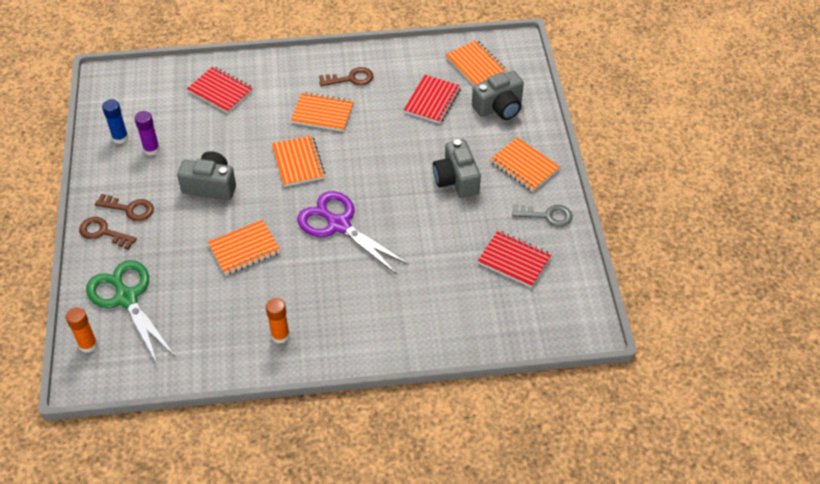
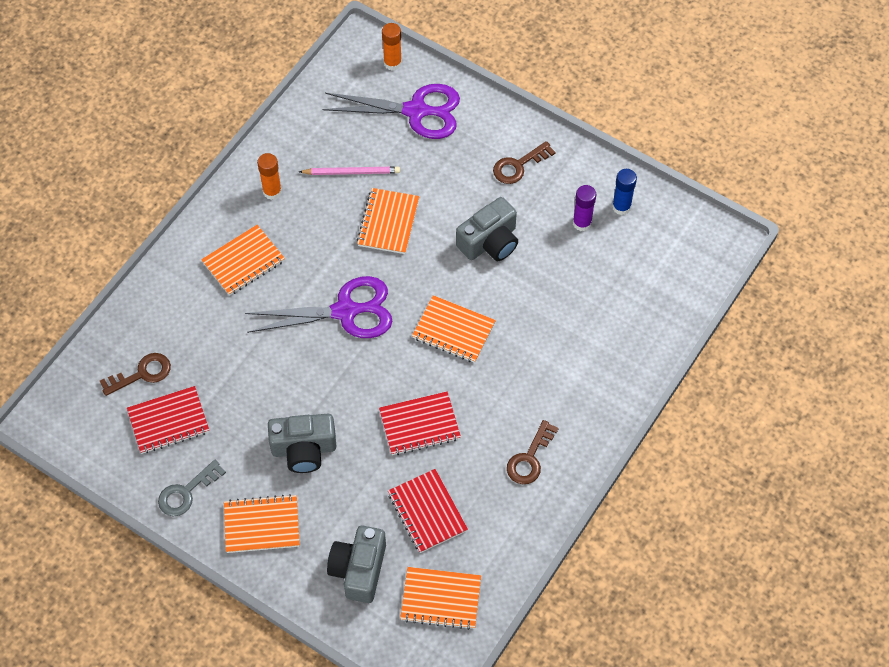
camera: 130 degrees right, 10 degrees up
brown key [79,217,137,250] -> brown key moved to [100,353,171,396]
green scissors [86,260,175,363] -> purple scissors [323,84,460,139]
red notebook [187,66,253,113] -> red notebook moved to [379,391,461,455]
orange notebook [291,92,354,132] -> orange notebook moved to [201,225,285,296]
grey camera [433,139,481,198] -> grey camera turned 150 degrees clockwise [268,414,336,473]
none -> pink pencil [299,166,400,175]

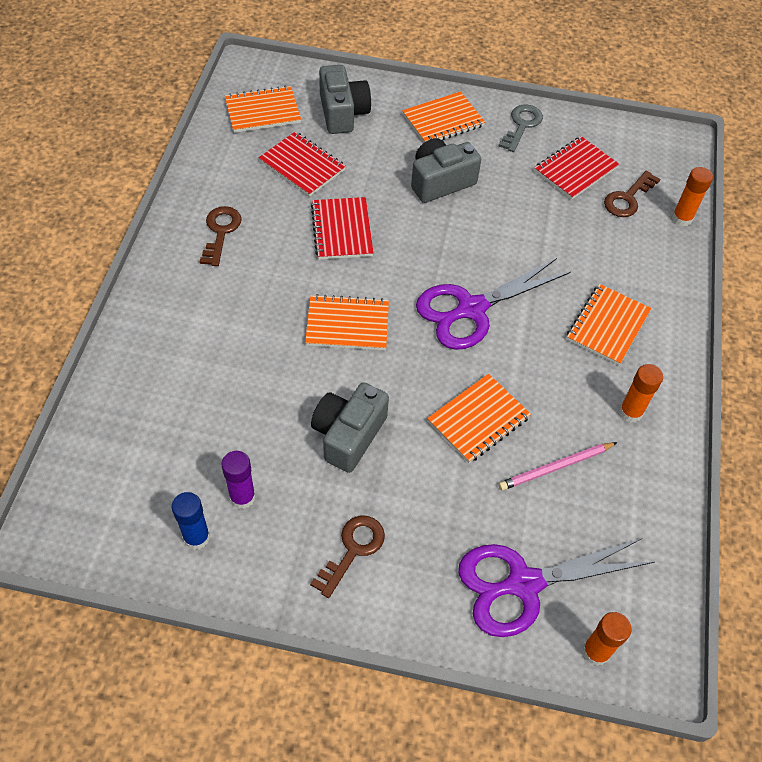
camera: 155 degrees right, 5 degrees down
orange notebook [357,188,419,254] -> orange notebook turned 60 degrees clockwise [427,374,531,463]
red notebook [379,391,461,455] -> red notebook turned 60 degrees counterclockwise [311,197,374,260]
none -> orange glue stick [672,167,713,226]

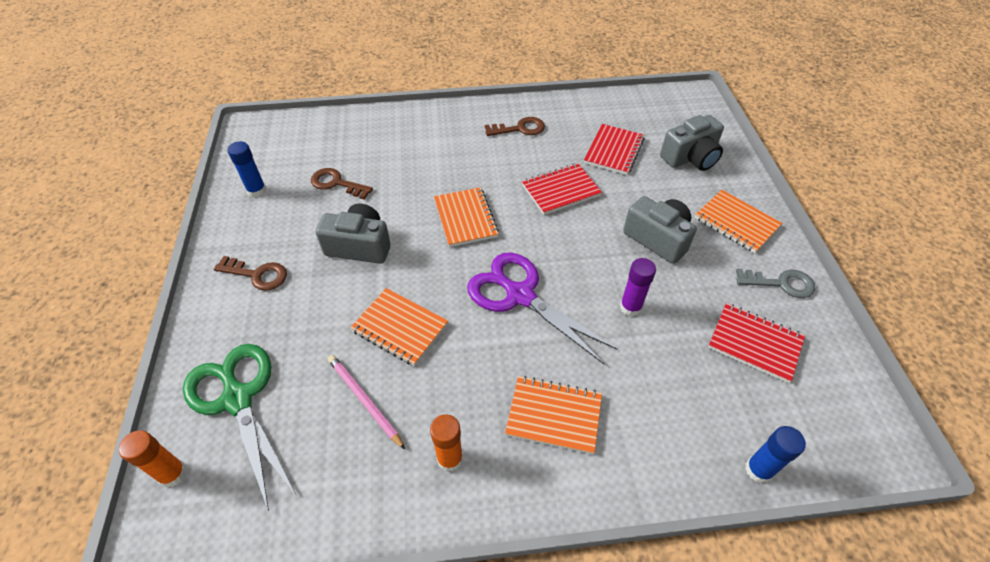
camera: 75 degrees right, 5 degrees down
purple glue stick [221,451,256,509] -> purple glue stick moved to [620,258,656,317]
orange notebook [225,86,301,133] -> none
purple scissors [458,538,654,637] -> green scissors [183,344,296,511]
brown key [604,170,660,217] -> brown key moved to [311,168,373,199]
orange glue stick [672,167,713,226] -> blue glue stick [745,426,806,483]

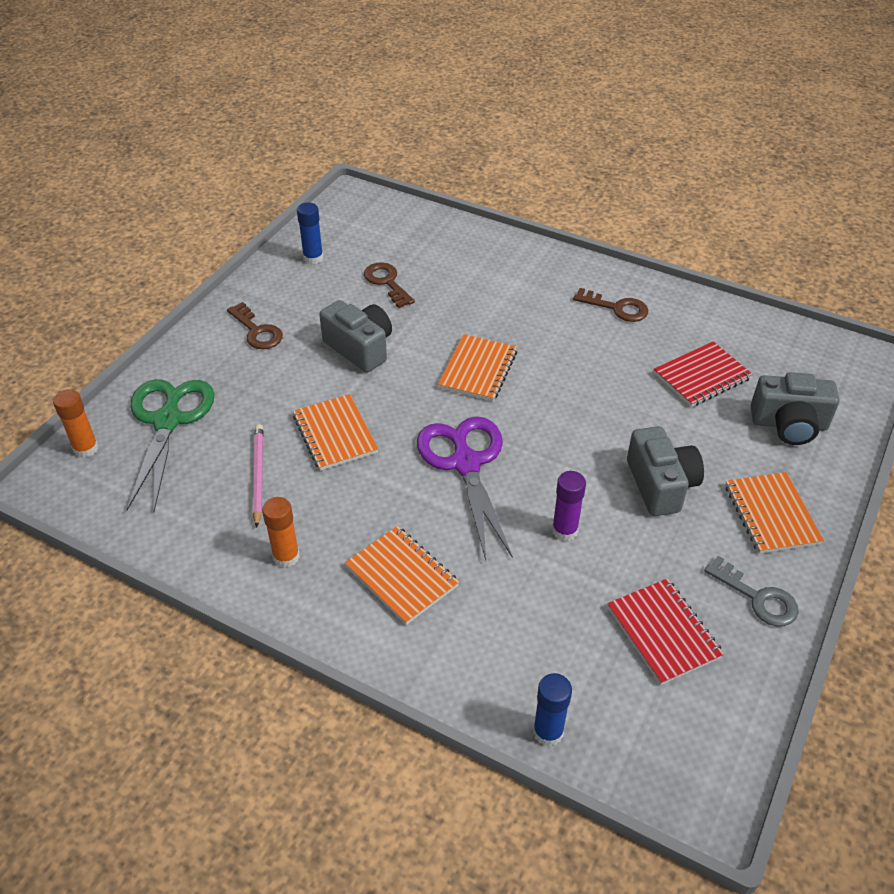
camera: 35 degrees right, 5 degrees down
red notebook [522,163,602,215] -> none

